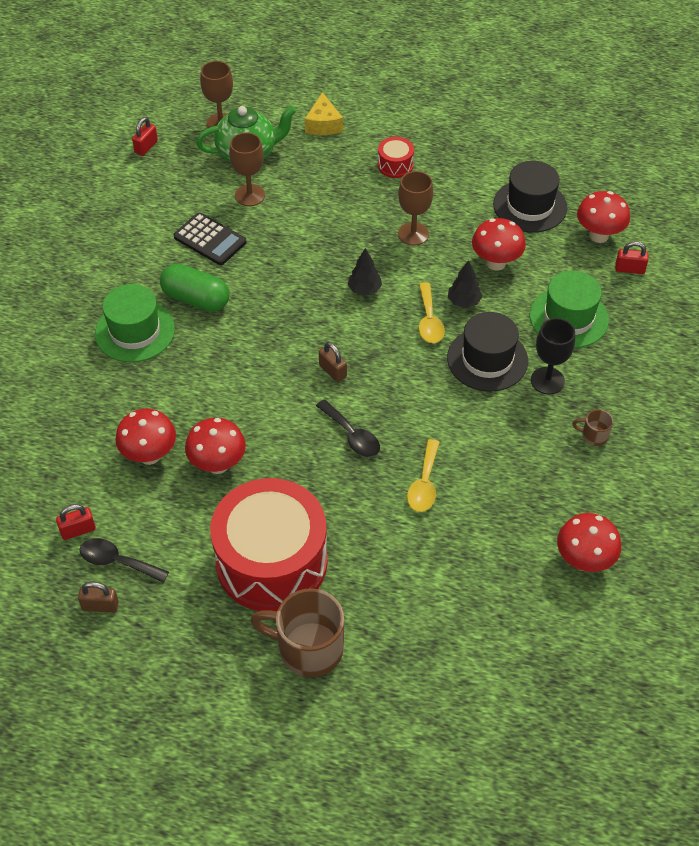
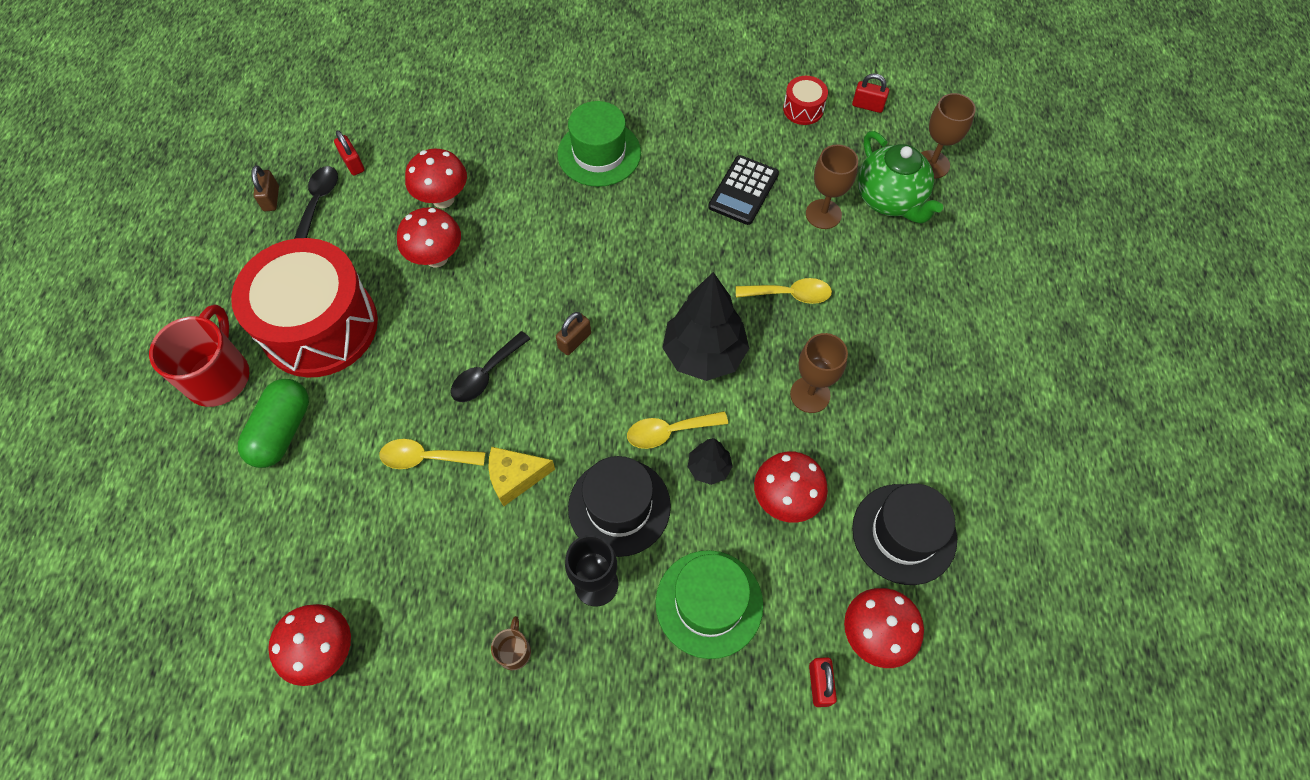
camera: 80 degrees right, 10 degrees up
green capsule [160,264,229,312] -> green capsule moved to [238,379,309,468]
brown mug [250,588,344,677] -> red mug [149,305,249,407]
yellow cheese [305,92,343,135] -> yellow cheese moved to [488,447,555,506]
black tree [348,248,382,296] -> black tree [662,272,749,381], size x2.02
red drum [378,137,414,178] -> red drum moved to [783,76,828,125]
none -> yellow spoon [736,278,832,304]

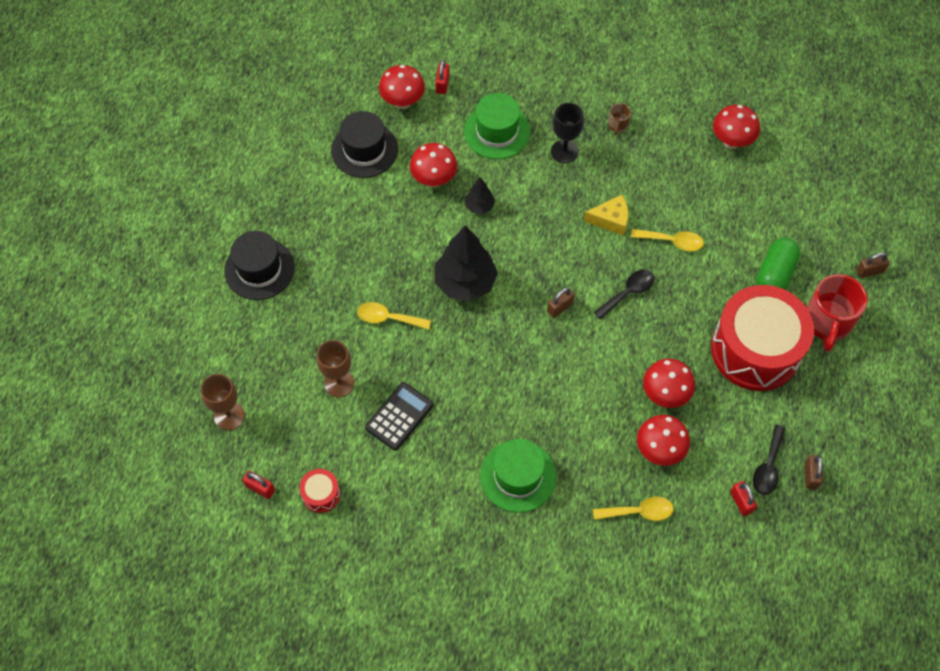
camera: 170 degrees left, 0 degrees up
black hat [568,456,671,557] -> black hat moved to [224,231,295,300]
yellow spoon [627,411,728,449] -> yellow spoon moved to [593,497,674,521]
brown goblet [790,333,848,413] -> none
green teapot [858,131,943,224] -> none
none -> brown padlock [856,252,890,278]

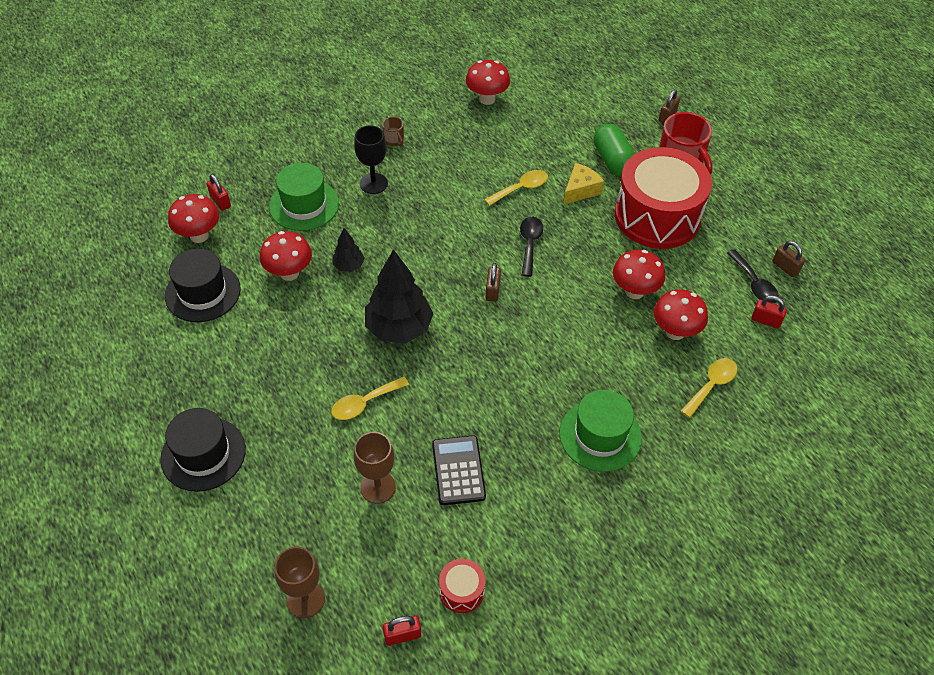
camera: 45 degrees left, 10 degrees down
yellow cheese [584,195,629,236] -> yellow cheese moved to [563,163,604,205]

